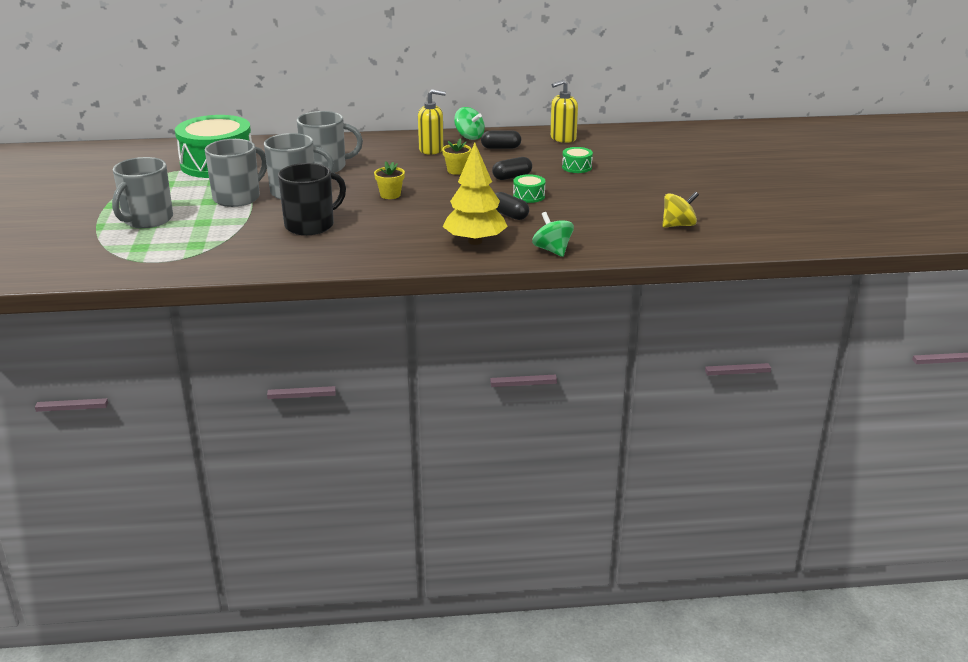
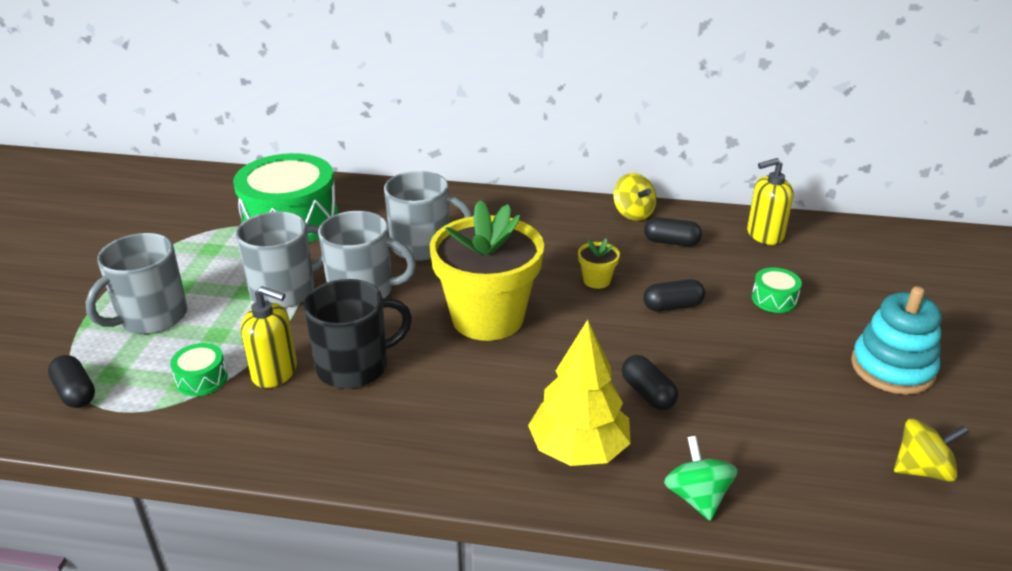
camera: 15 degrees right, 5 degrees up
yellow flower pot [374,161,405,199] -> yellow flower pot [430,200,544,341], size x2.49
yellow soap dispenser [418,89,446,155] -> yellow soap dispenser moved to [241,286,297,388]
green spinning top [454,107,485,140] -> yellow spinning top [613,173,656,221]
green drum [513,174,546,203] -> green drum moved to [170,343,228,396]
none -> black capsule [48,355,95,408]
none -> turquoise stacking toy [851,286,942,395]

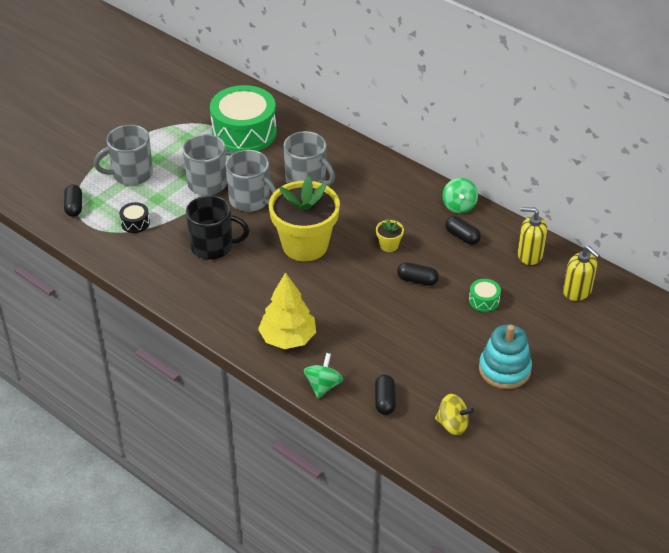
camera: 30 degrees right, 10 degrees up
green drum [170,343,228,396] -> black drum [119,202,150,233]
yellow soap dispenser [241,286,297,388] -> yellow soap dispenser moved to [563,246,600,301]
yellow spinning top [613,173,656,221] -> green spinning top [442,178,478,213]
black capsule [621,355,678,410] -> black capsule moved to [375,374,396,415]

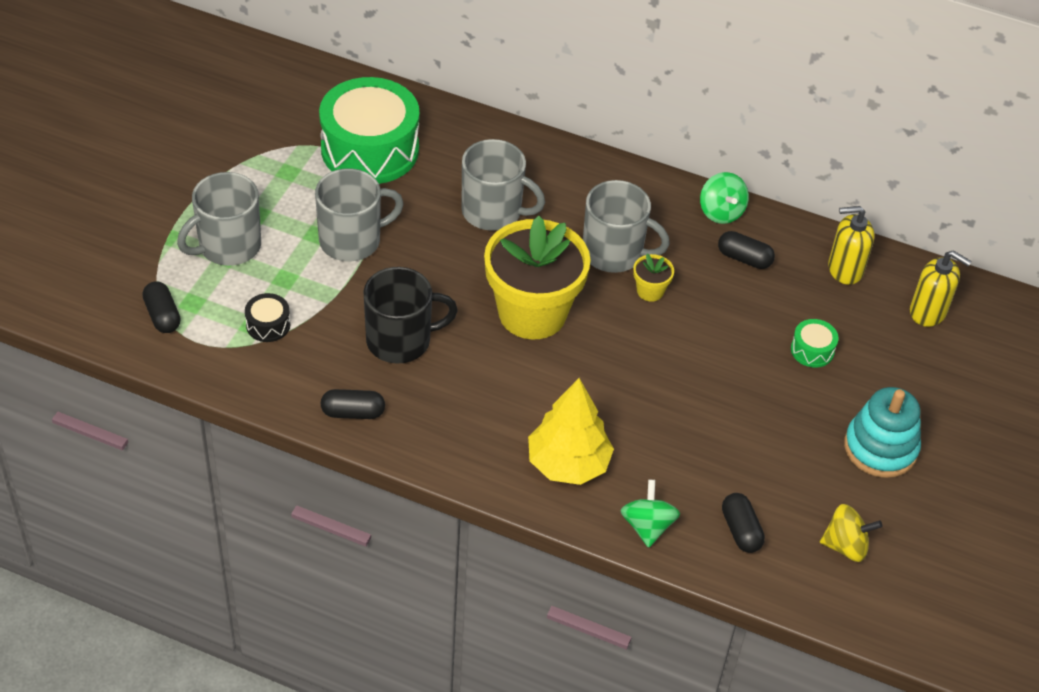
camera: 20 degrees left, 5 degrees up
grey mug [225,150,277,212] -> grey mug moved to [583,180,670,273]
black capsule [397,262,439,286] -> black capsule moved to [321,389,385,419]

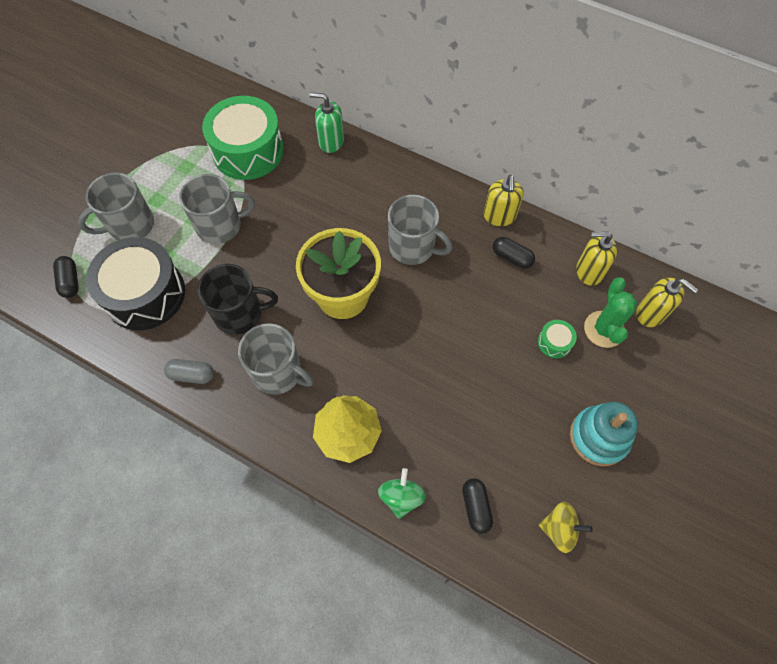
camera: 10 degrees right, 15 degrees up
black drum [245,293,290,342] -> black drum [86,237,185,330], size x2.43
black capsule [321,389,385,419] -> grey capsule [164,359,214,384]
grey mug [461,139,545,231] -> grey mug moved to [238,323,314,395]
yellow flower pot [633,254,674,302] -> none
green spinning top [700,172,749,224] -> yellow soap dispenser [483,175,524,226]
none -> green soap dispenser [309,92,344,153]
none -> green cactus [584,277,637,348]

